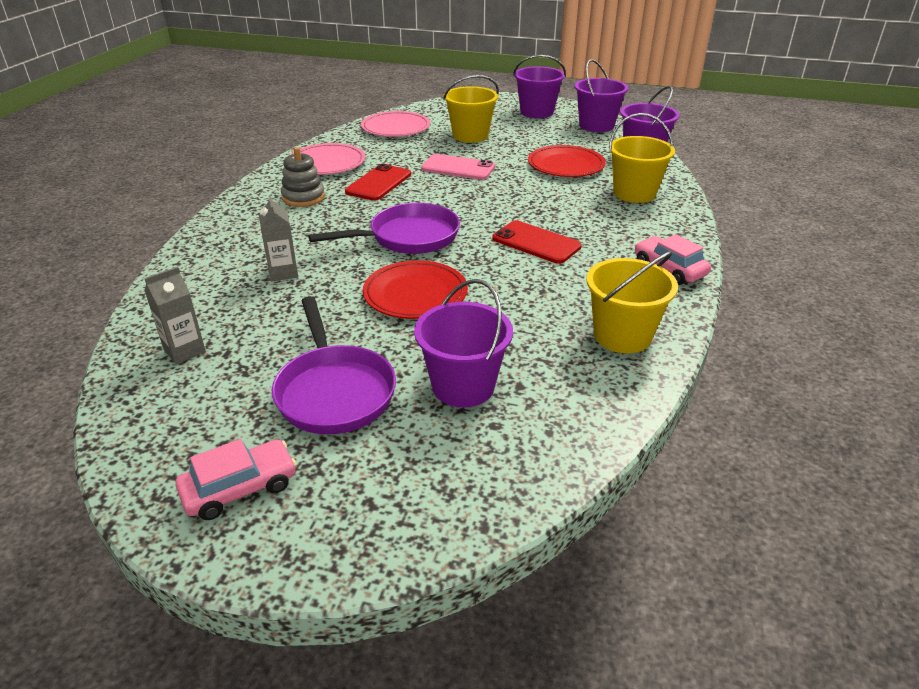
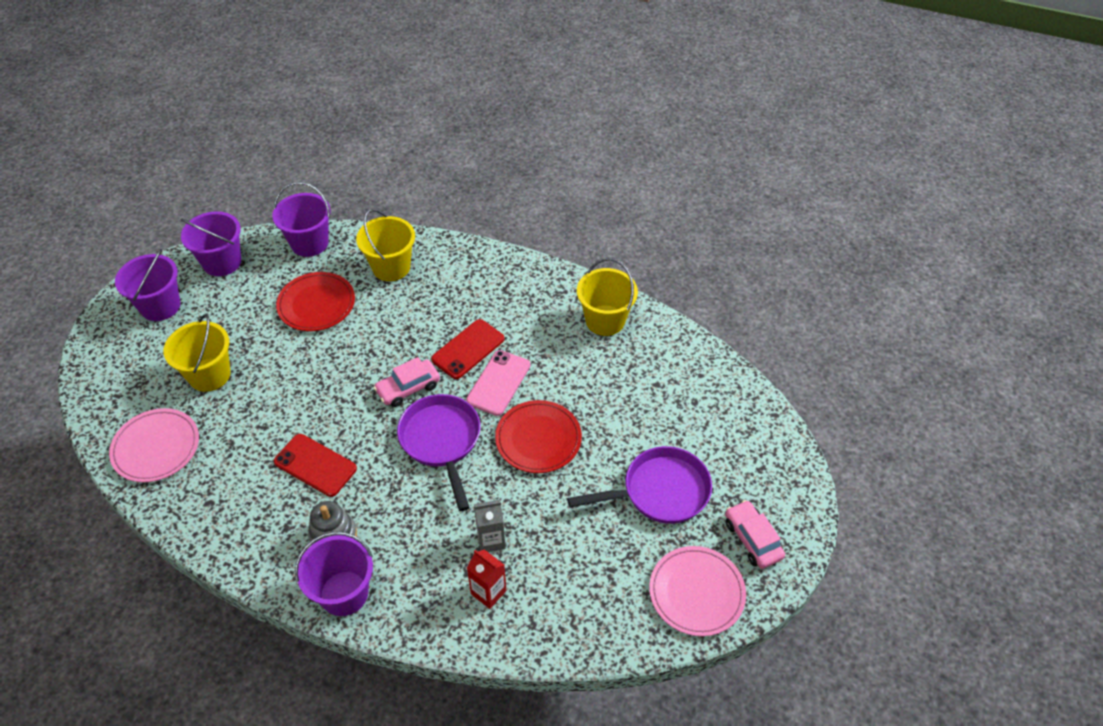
camera: 85 degrees left, 15 degrees up
grey carton [144,267,206,364] -> none
pink plate [291,143,365,175] -> pink plate moved to [649,546,746,636]
purple bucket [414,279,513,407] -> purple bucket moved to [295,532,373,616]
pink phone [421,154,495,180] -> pink phone moved to [466,350,530,416]
pink car [635,234,711,285] -> pink car moved to [374,357,440,407]
none -> red carton [467,549,507,609]

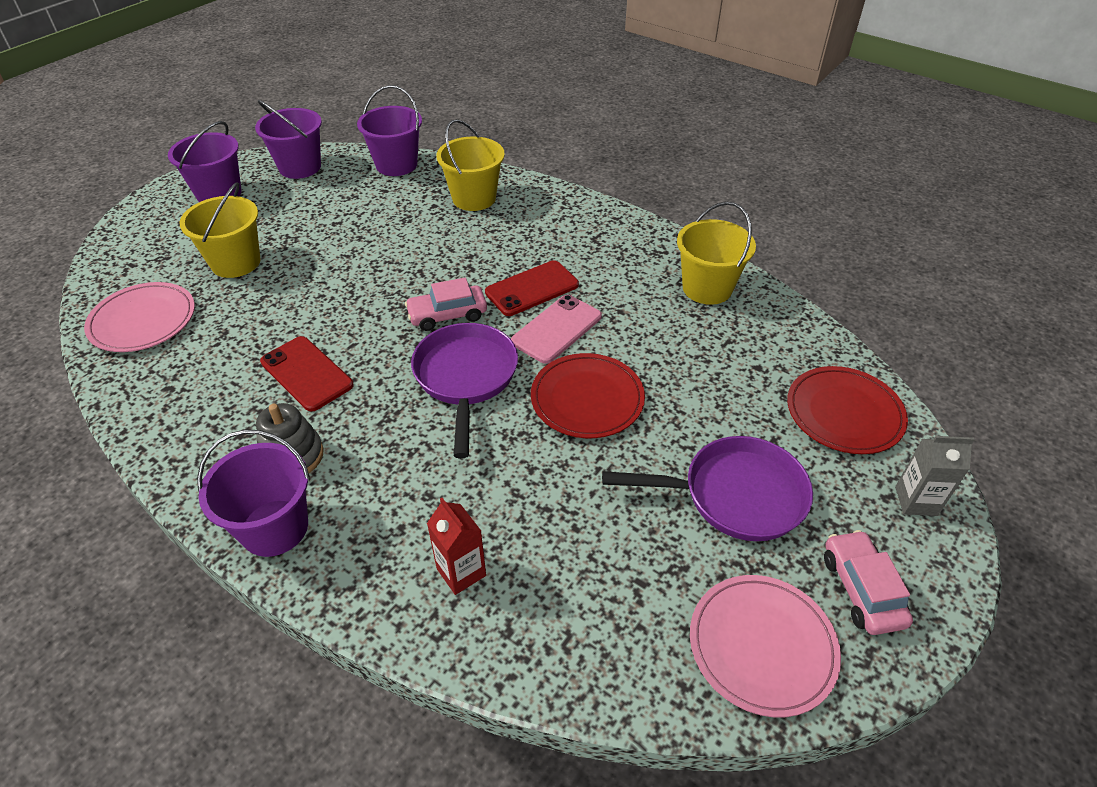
camera: 15 degrees right, 5 degrees down
red plate [276,272,355,331] -> red plate moved to [787,366,908,454]
grey carton [474,500,506,552] -> grey carton moved to [895,436,975,516]

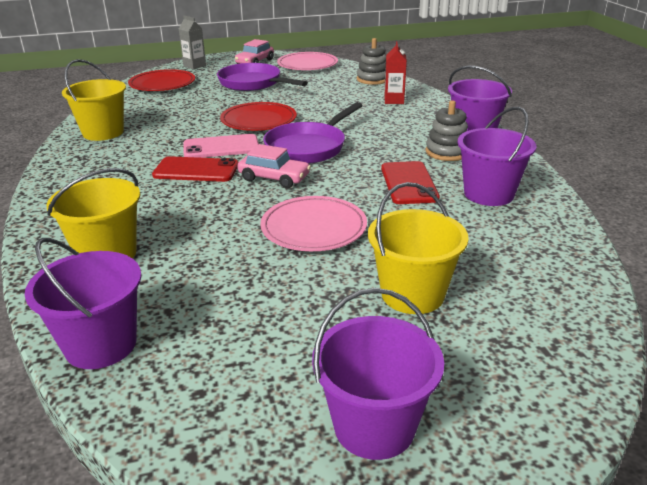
camera: 140 degrees left, 15 degrees down
pink plate [84,282,195,352] -> pink plate moved to [260,196,367,251]
purple bucket [255,100,322,179] -> purple bucket moved to [458,107,537,206]
none -> grey stacking toy [357,38,386,85]

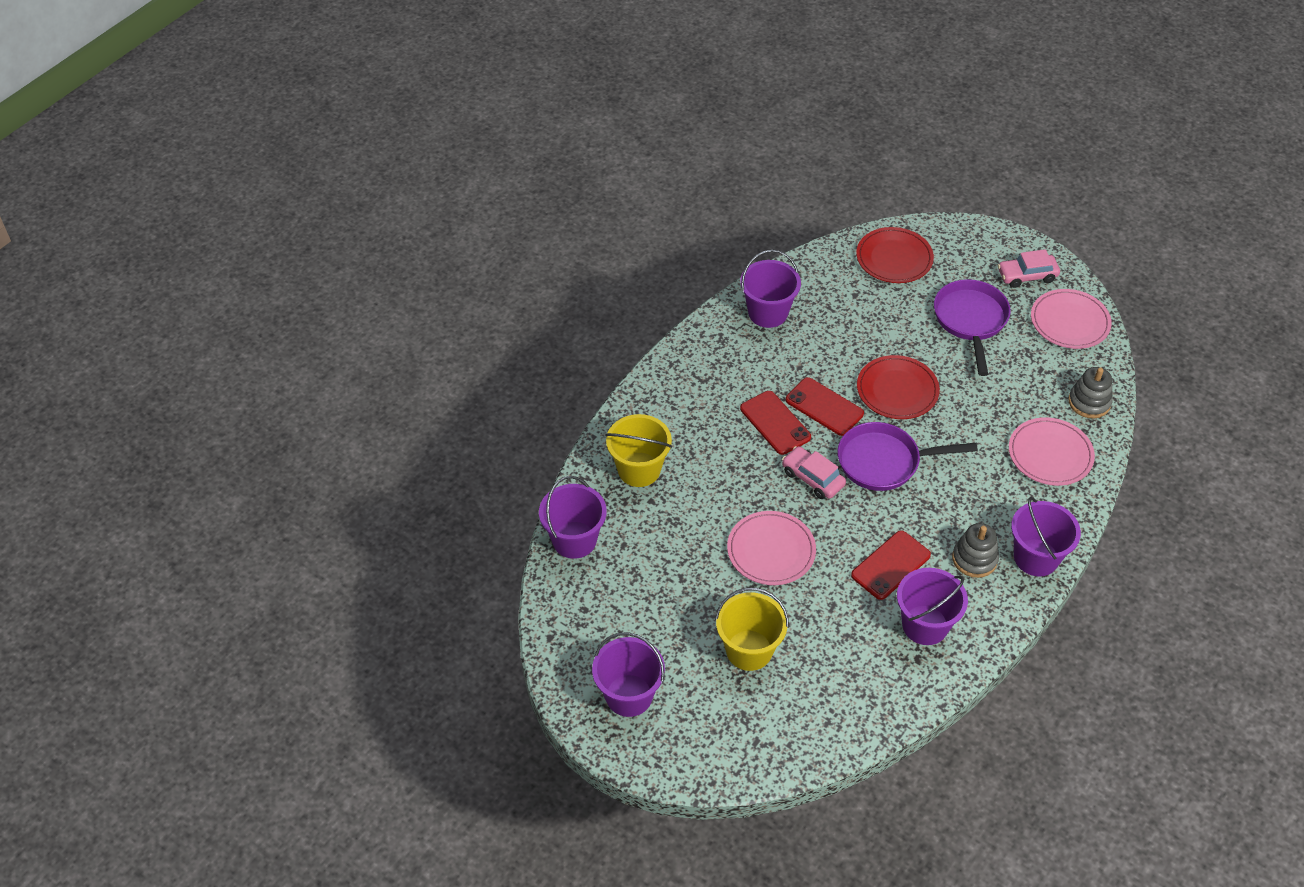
camera: 50 degrees right, 20 degrees up
yellow bucket [62,59,126,141] -> purple bucket [740,250,801,328]
grey carton [179,15,206,69] -> none
pink phone [184,134,259,158] -> red phone [786,377,864,436]
pink car [238,144,311,188] -> pink car turned 150 degrees clockwise [782,446,846,499]
red carton [384,42,407,104] -> pink plate [1009,417,1095,486]

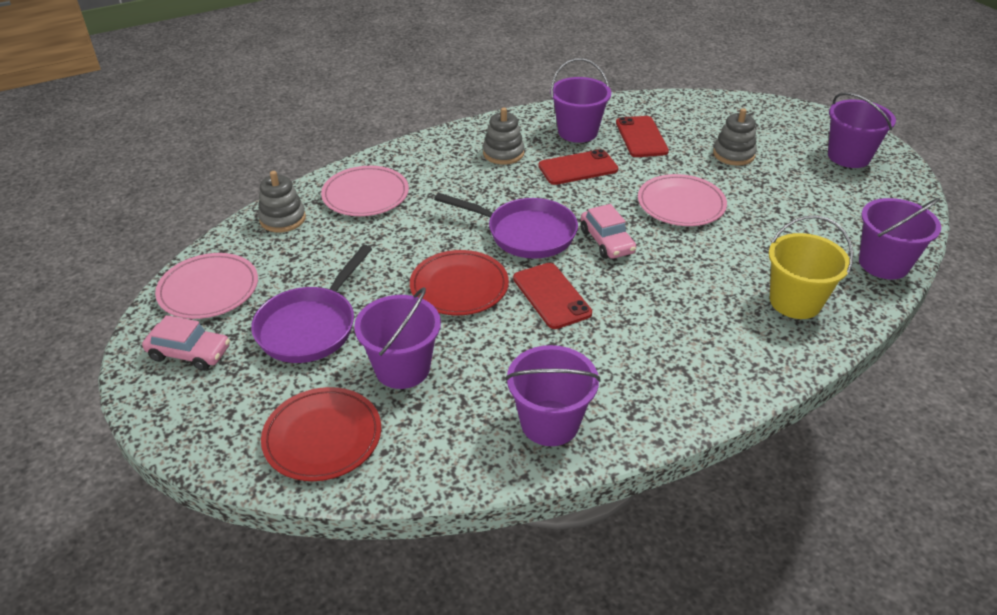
camera: 155 degrees left, 10 degrees down
yellow bucket [715,587,789,671] -> grey stacking toy [713,108,757,166]
red phone [740,391,811,455] -> red phone moved to [616,116,669,157]
purple bucket [1011,497,1081,576] -> purple bucket moved to [354,287,441,389]

